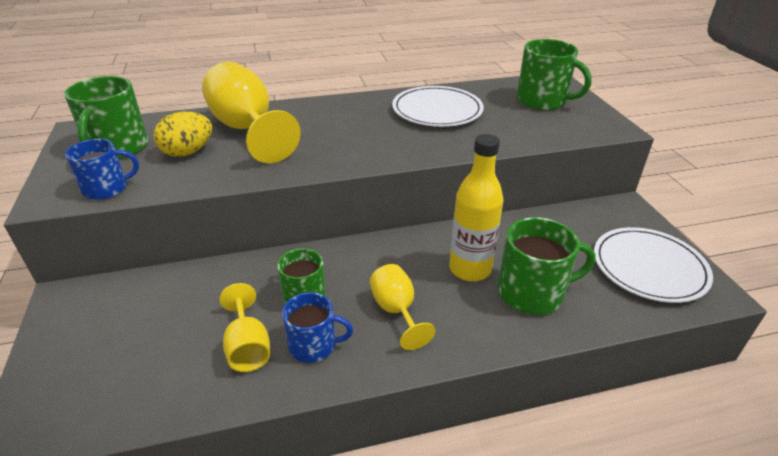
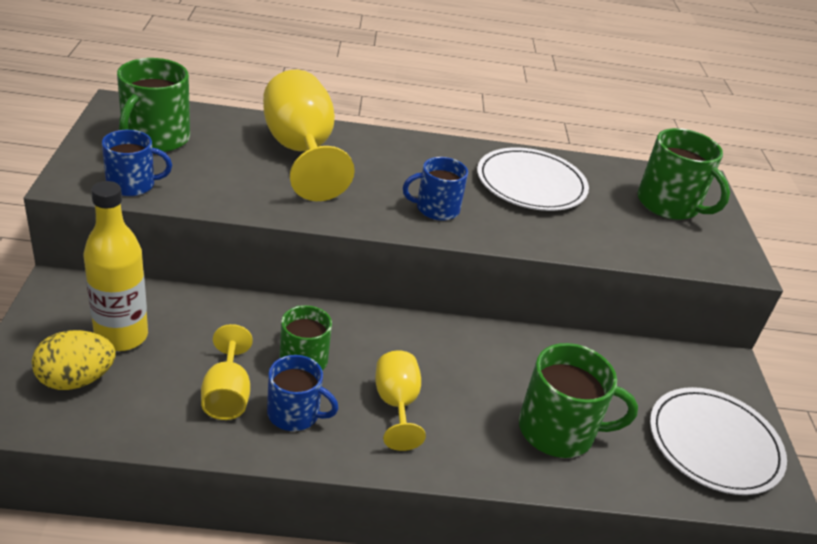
camera: 10 degrees right, 0 degrees up
yellow egg [154,112,212,157] -> yellow egg moved to [32,330,115,390]
yellow bottle [449,134,503,281] -> yellow bottle moved to [84,181,148,351]
none -> blue mug [403,157,468,221]

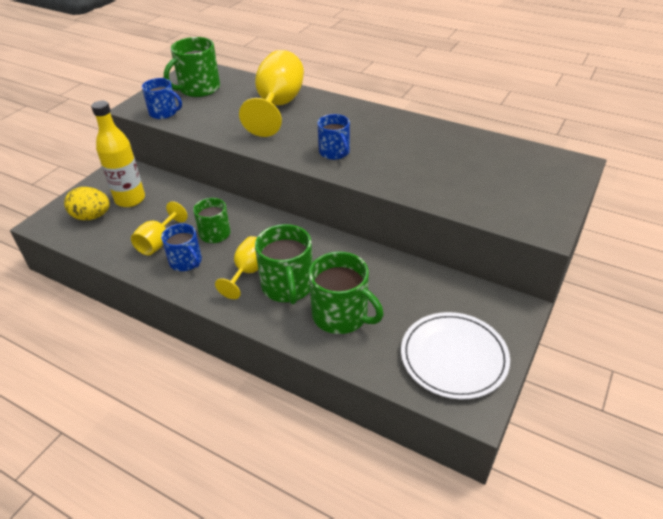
camera: 35 degrees right, 5 degrees up
blue mug [403,157,468,221] -> blue mug turned 135 degrees counterclockwise [317,114,350,160]
white plate [477,147,589,211] -> none
green mug [637,128,730,220] -> green mug moved to [255,224,313,305]

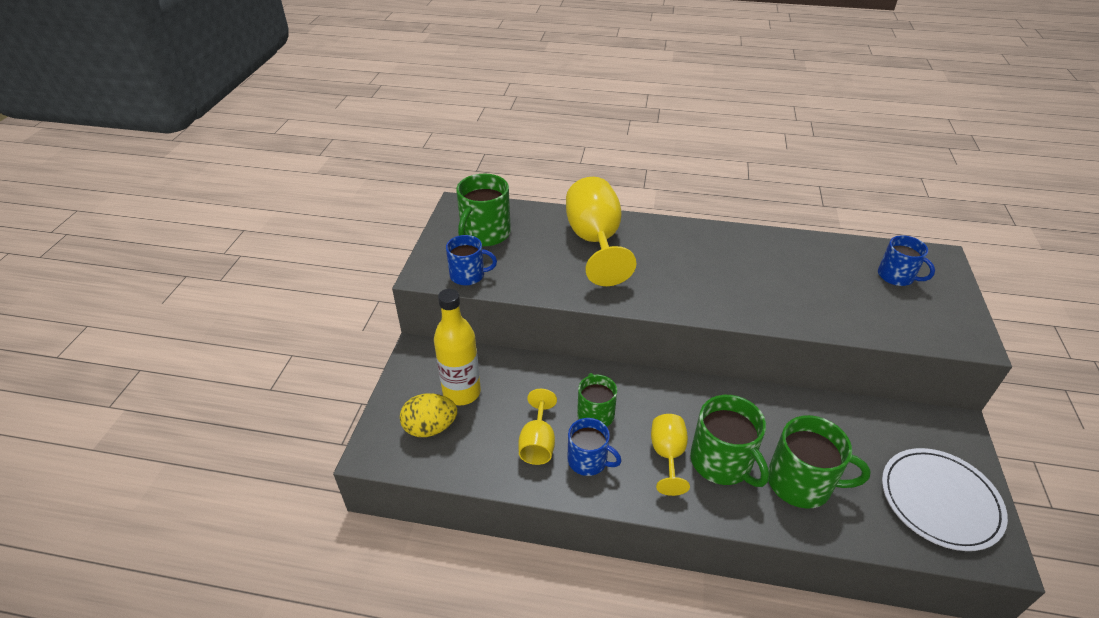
camera: 20 degrees left, 0 degrees up
blue mug [317,114,350,160] -> blue mug moved to [878,235,935,286]

